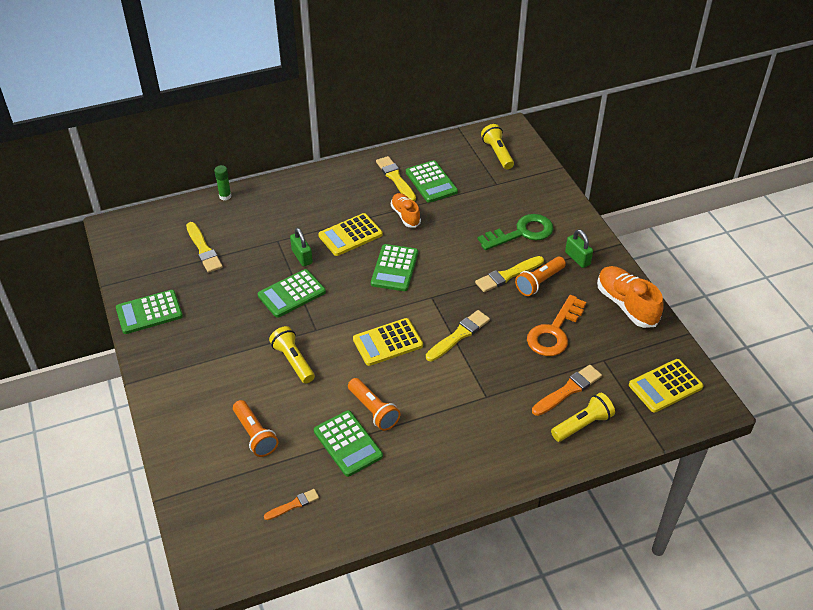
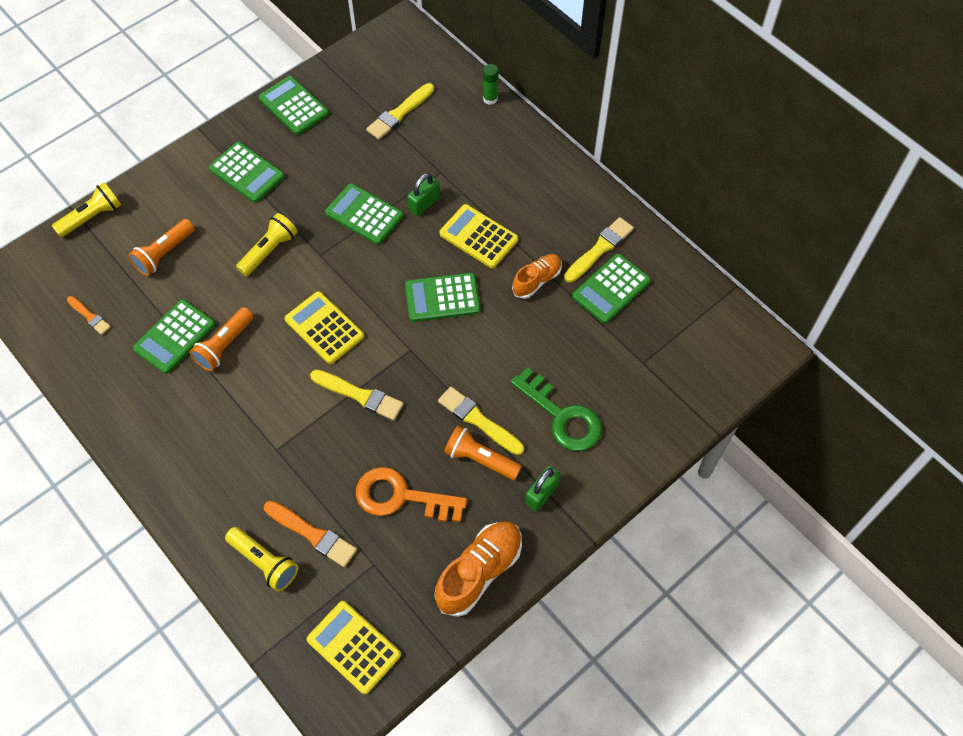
camera: 70 degrees right, 15 degrees up
yellow flashlight [481,124,514,169] -> yellow flashlight moved to [52,182,121,237]
none -> green calculator [209,142,285,203]

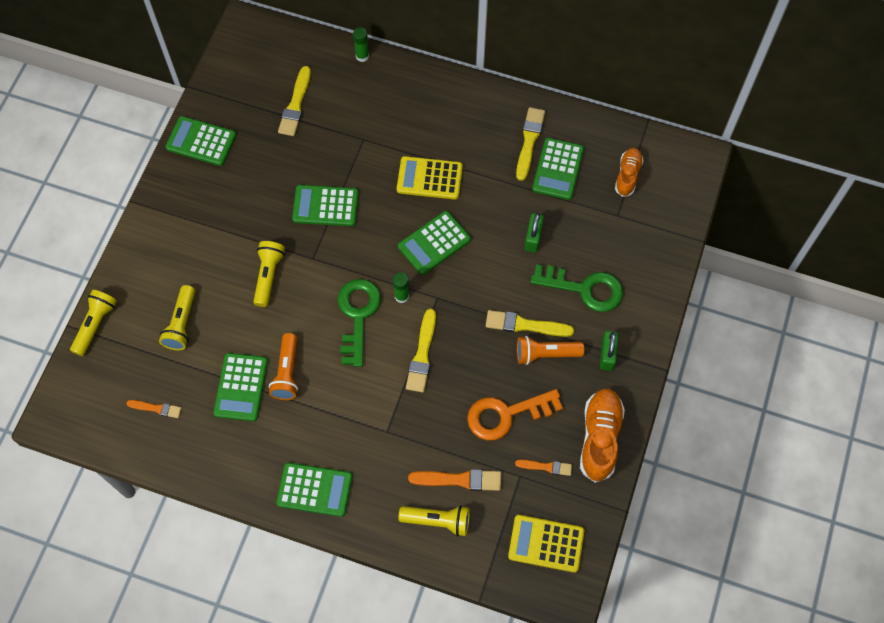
camera: 30 degrees left, 5 degrees up
orange flashlight [128,219,195,276] -> yellow flashlight [159,285,195,350]
green calculator [209,142,285,203] -> green calculator moved to [276,462,352,517]
yellow calculator [285,291,364,364] -> green key [338,279,381,367]
yellow brush [310,370,403,420] -> yellow brush turned 105 degrees clockwise [406,309,436,393]
green padlock [407,173,440,216] -> green padlock moved to [525,213,544,252]
orange shoe [512,254,562,299] -> orange shoe moved to [615,148,644,197]
none -> green glue stick [393,272,409,303]
none -> orange brush [515,460,572,476]

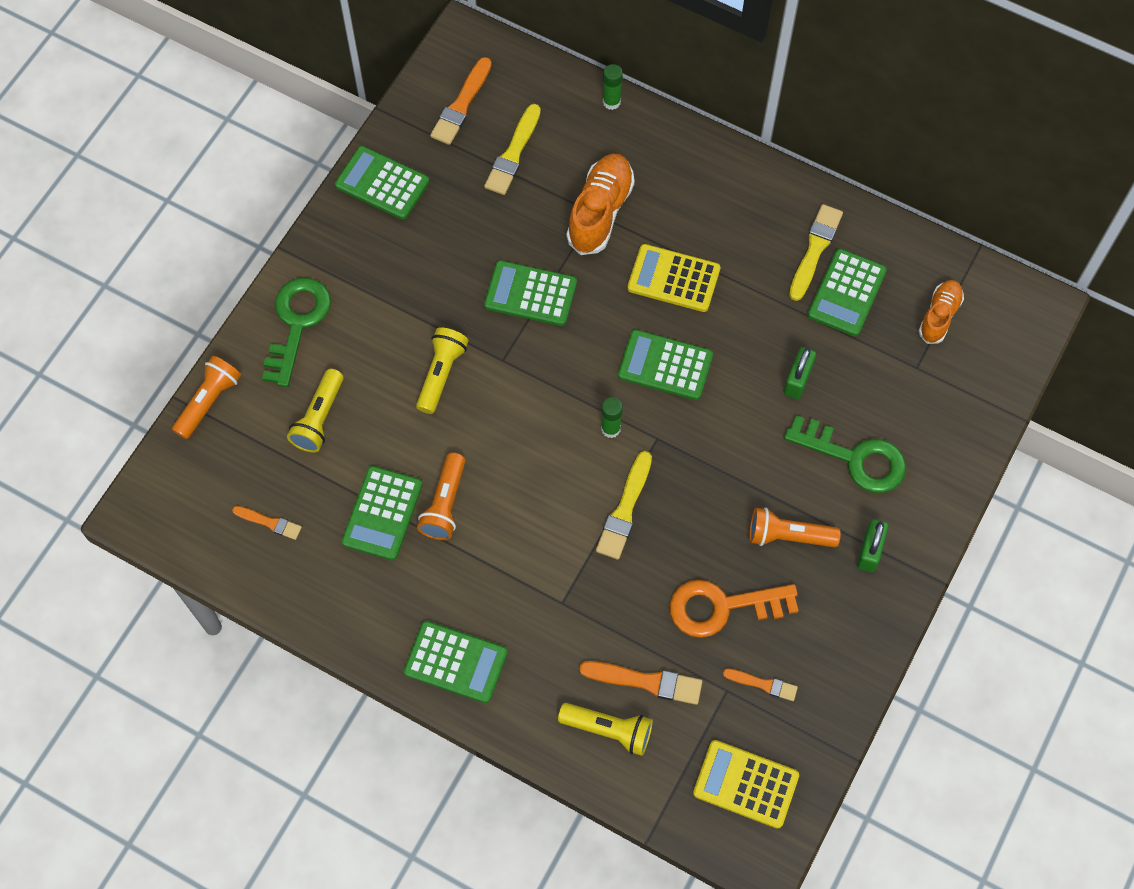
camera: 10 degrees right, 0 degrees up
yellow flashlight [70,290,117,356] -> orange flashlight [172,356,241,439]
green key [338,279,381,367] -> green key moved to [262,278,331,387]
green calculator [398,211,471,275] -> green calculator turned 45 degrees clockwise [618,330,713,400]
yellow brush [486,310,574,337] -> none
orange shoe [580,389,625,483] -> orange shoe moved to [566,154,635,255]
none -> orange brush [430,57,492,145]

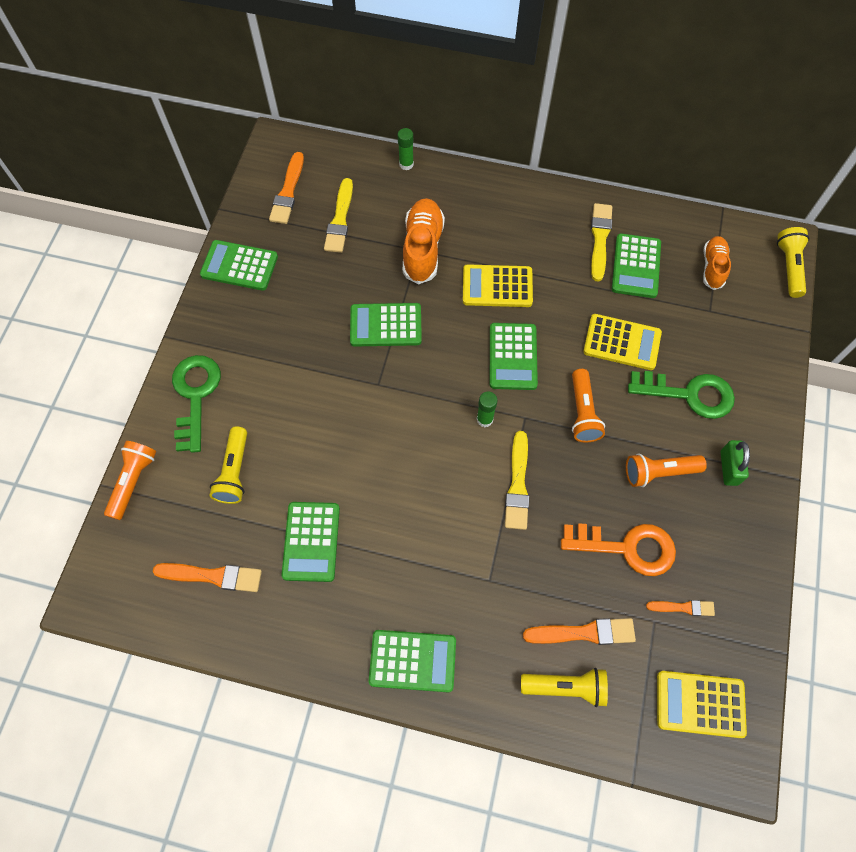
camera: 15 degrees left, 0 degrees up
orange brush [232,506,302,540] -> orange brush [153,563,262,592], size x1.64
yellow flashlight [416,327,468,414] -> yellow flashlight moved to [777,227,810,298]
orange flashlight [417,453,466,540] -> orange flashlight moved to [572,369,605,443]
green calculator [618,330,713,400] -> green calculator turned 90 degrees counterclockwise [490,323,538,390]
orange key [670,580,799,638] -> orange key turned 150 degrees counterclockwise [561,523,676,576]
green padlock [784,347,816,399] -> yellow calculator [583,314,662,370]

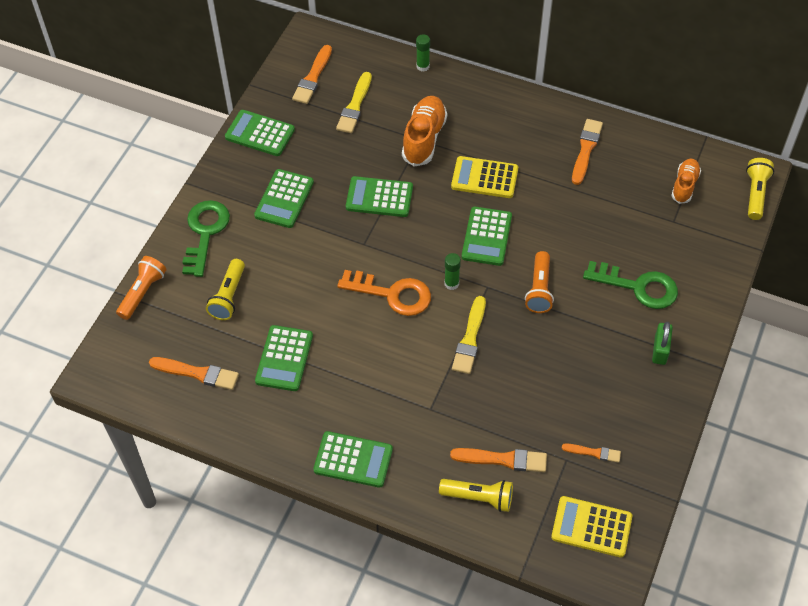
camera: 10 degrees right, 10 degrees down
orange key [561,523,676,576] -> orange key moved to [337,270,431,316]
yellow calculator [583,314,662,370] -> none
yellow brush [591,203,612,282] -> orange brush [572,119,603,185]
green calculator [612,233,661,298] -> green calculator moved to [254,169,314,228]
orange flashlight [626,454,707,487] -> none

